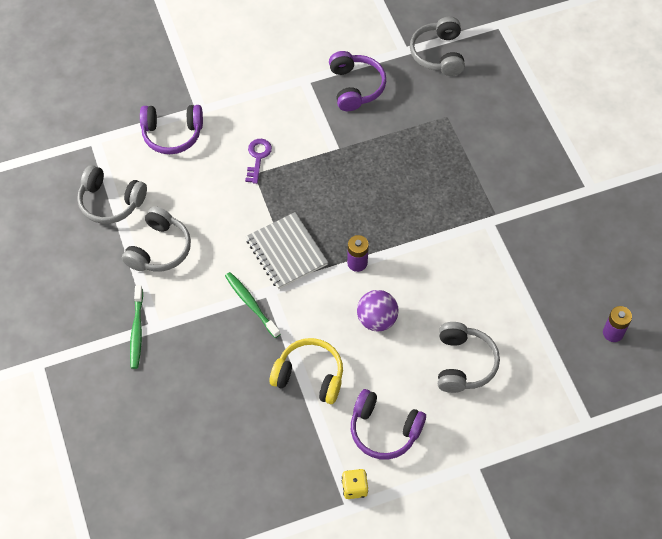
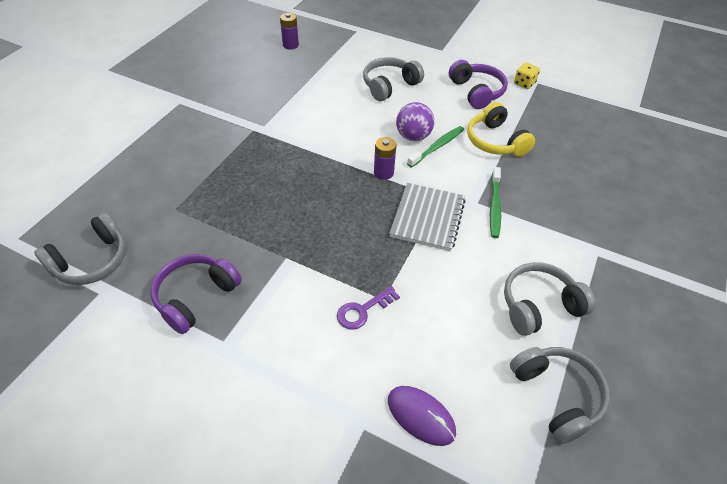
camera: 135 degrees left, 10 degrees down
green toothbrush [130,285,143,369] -> green toothbrush moved to [407,126,464,168]
purple headphones [140,105,203,154] -> purple mouse [388,386,456,446]

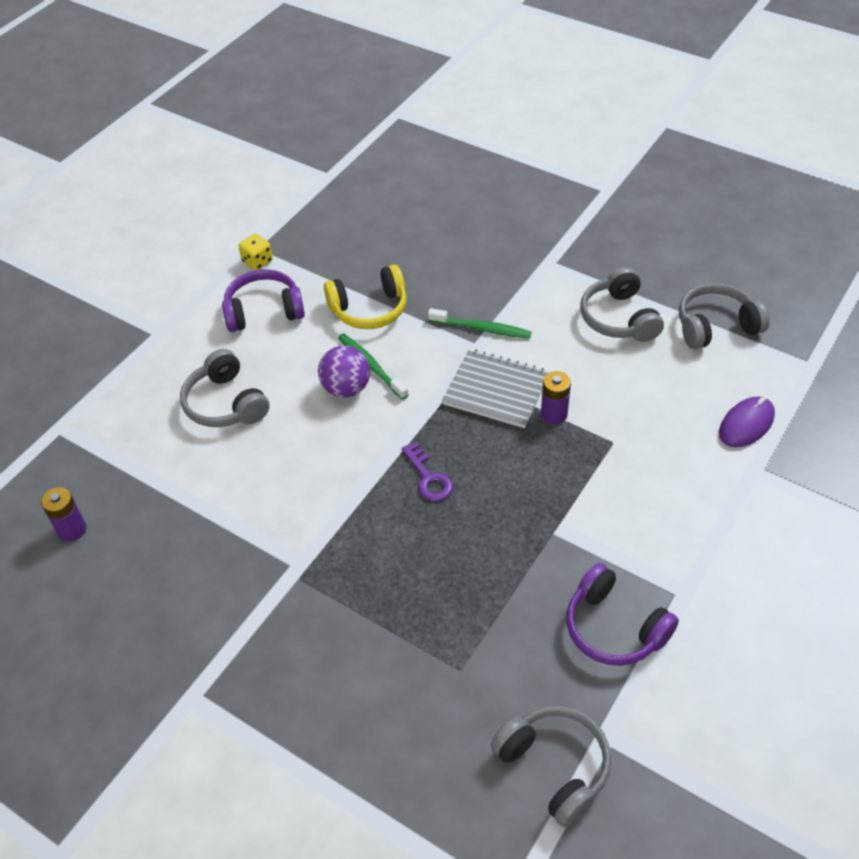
camera: 80 degrees left, 0 degrees up
purple key [337,286,400,330] -> purple key moved to [402,442,453,501]
purple battery [374,137,396,180] -> purple battery moved to [541,371,571,424]

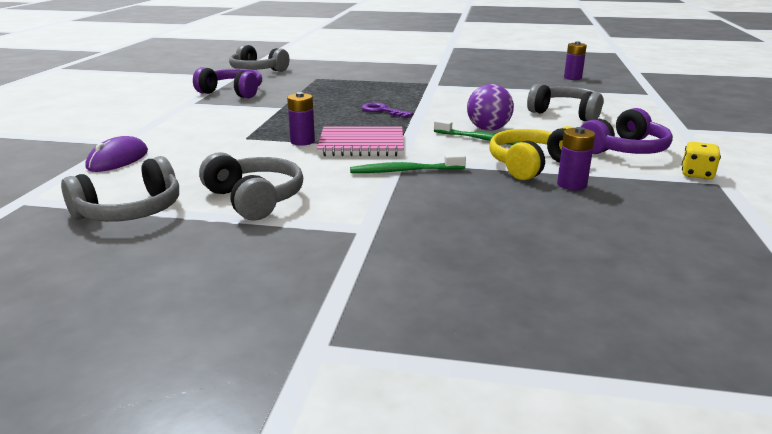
camera: 155 degrees right, 25 degrees down
grey notebook [442,349,550,428] -> pink notebook [317,127,404,156]
none -> purple battery [557,127,595,190]

